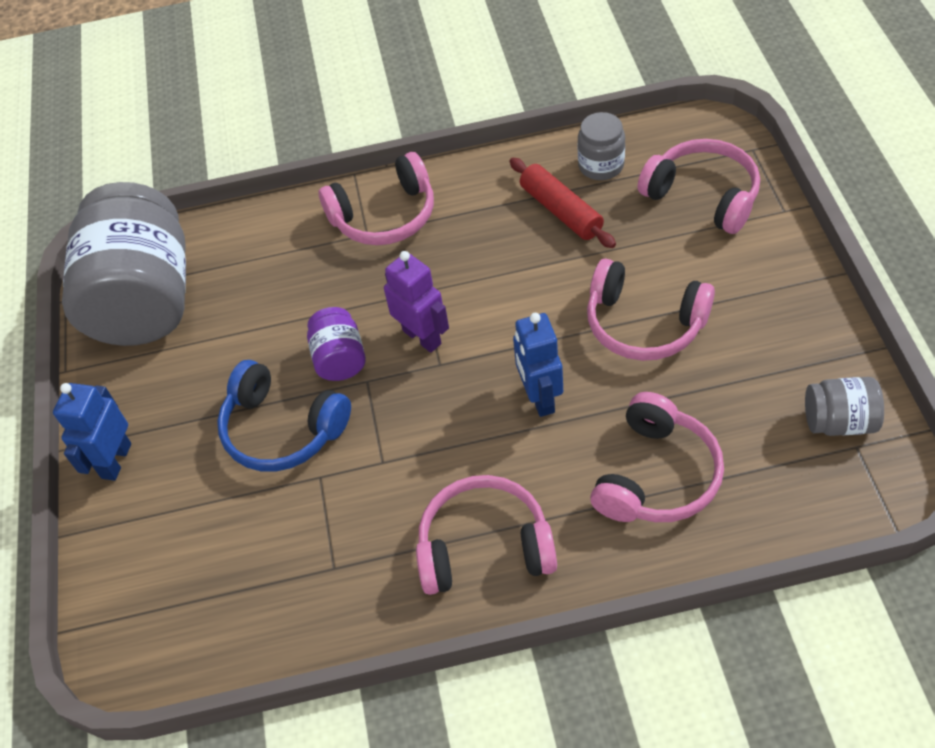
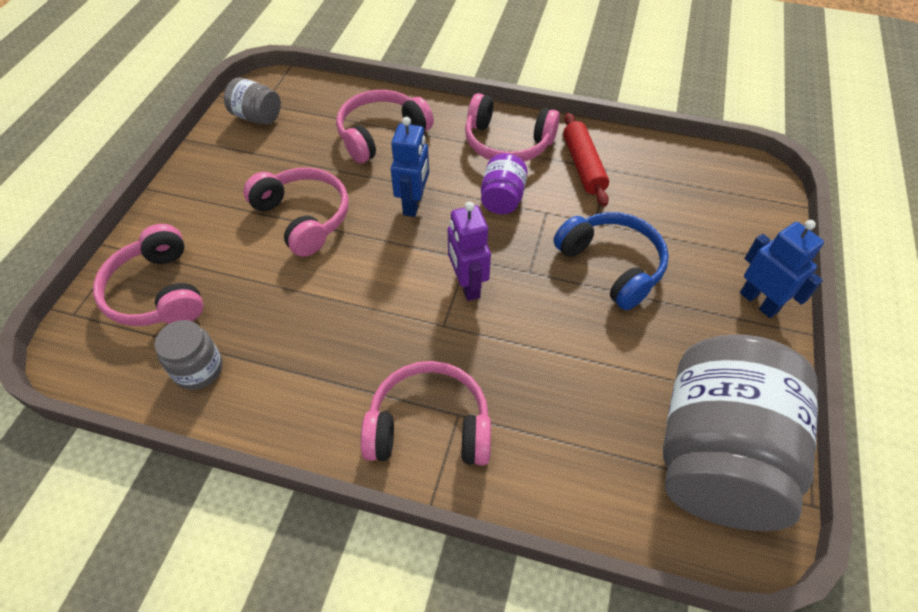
camera: 160 degrees left, 0 degrees up
blue robot [53,383,131,481] -> blue robot turned 75 degrees counterclockwise [740,220,824,318]
purple jar [307,307,366,381] -> purple jar moved to [481,153,528,214]
red rolling pin [510,157,616,248] -> red rolling pin moved to [563,113,609,206]

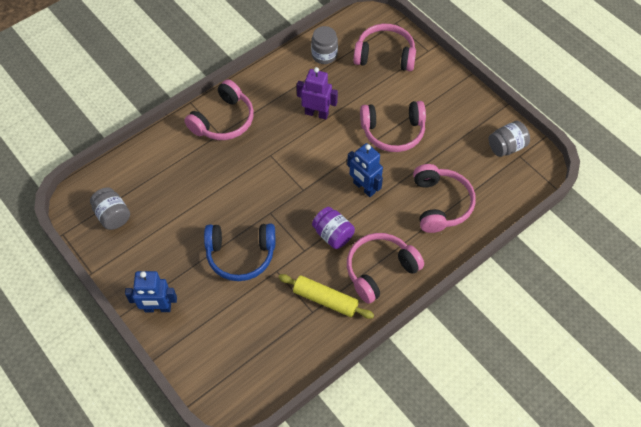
camera: 125 degrees right, 5 degrees up
purple robot [448,201,491,301] -> purple robot moved to [297,67,338,120]
red rolling pin [563,113,609,206] -> yellow rolling pin [278,274,374,319]
grey jar [663,334,818,531] -> grey jar [90,187,130,230], size x0.44

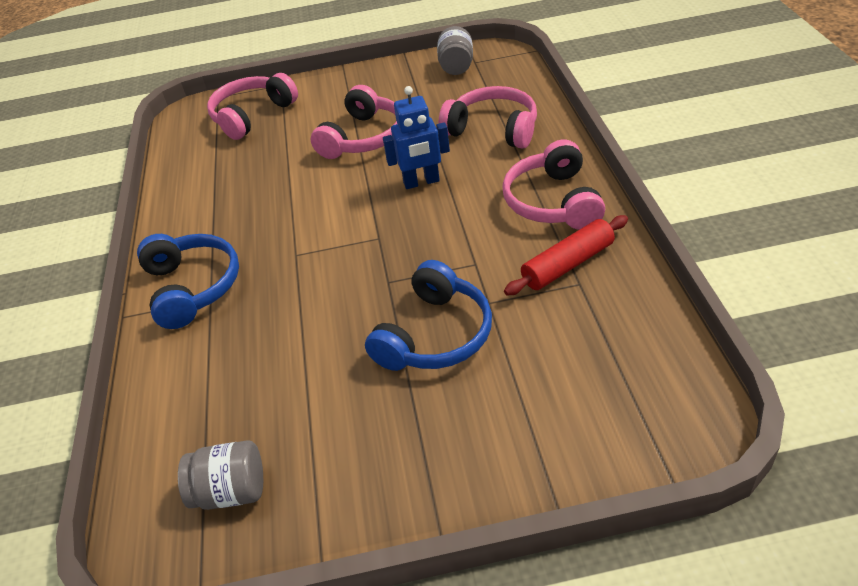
camera: 55 degrees left, 15 degrees down
blue robot [125,271,177,312] -> none
pink headphones [184,80,254,140] -> blue headphones [137,234,239,329]
yellow rolling pin [278,274,374,319] -> red rolling pin [504,215,628,296]
purple robot [297,67,338,120] -> none
grey jar [311,26,338,64] -> none
purple jar [312,207,355,249] -> none

